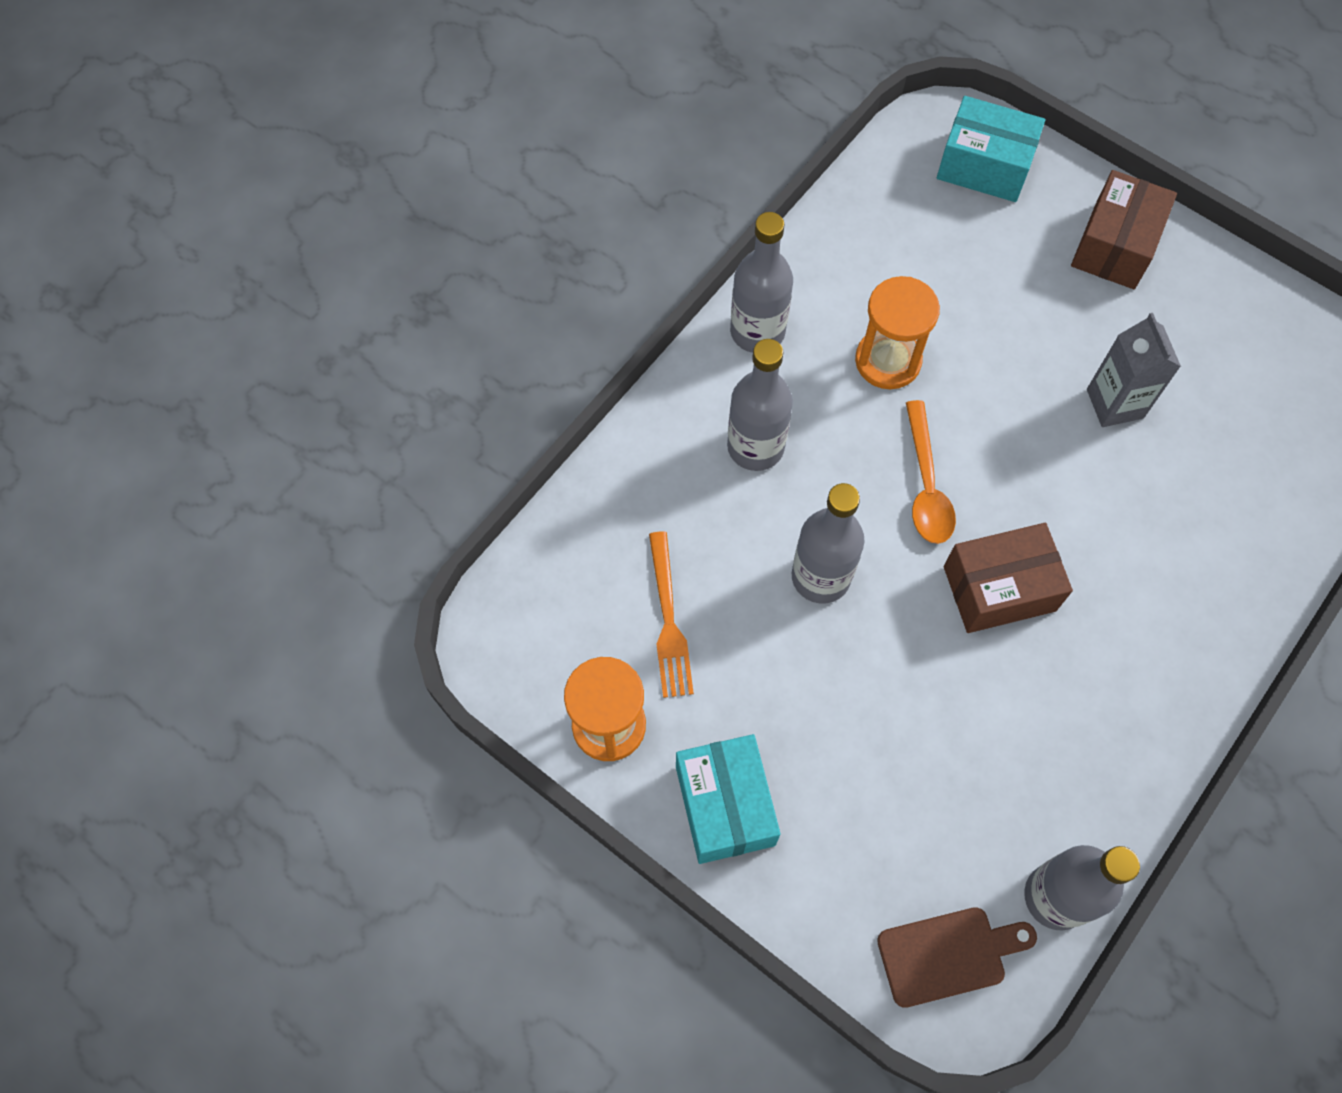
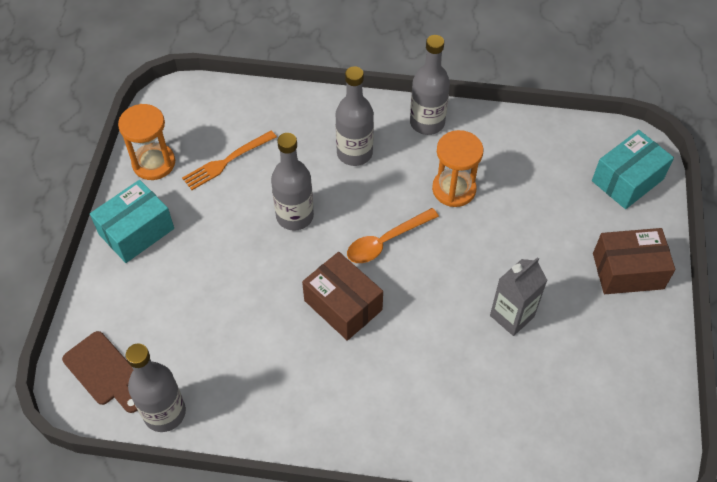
camera: 60 degrees right, 10 degrees down
turquoise box [937,96,1045,202] -> turquoise box turned 60 degrees clockwise [592,130,674,209]

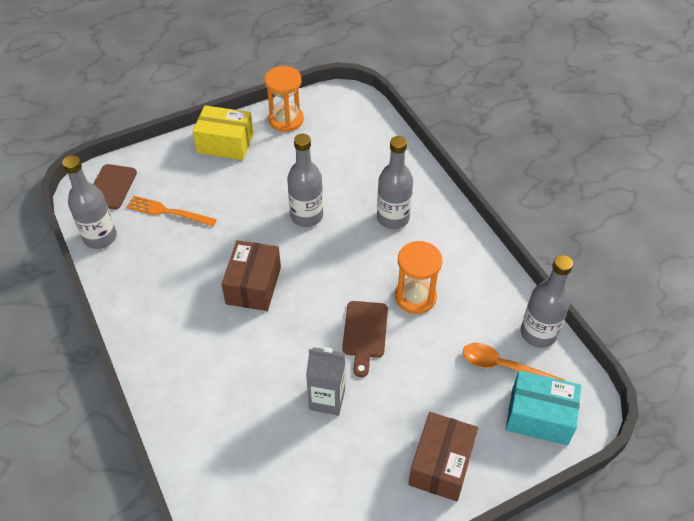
camera: 55 degrees right, 5 degrees down
turquoise box [90,180,174,263] -> yellow box [193,105,253,160]
orange fork [182,130,277,190] -> orange fork moved to [126,196,217,227]
orange spoon [347,208,439,263] -> orange spoon moved to [463,343,565,381]
grey bottle [410,35,450,135] -> grey bottle moved to [521,255,573,348]
brown box [593,228,676,294] -> brown box turned 60 degrees clockwise [408,412,478,501]
none -> brown cutting board [342,301,388,377]

